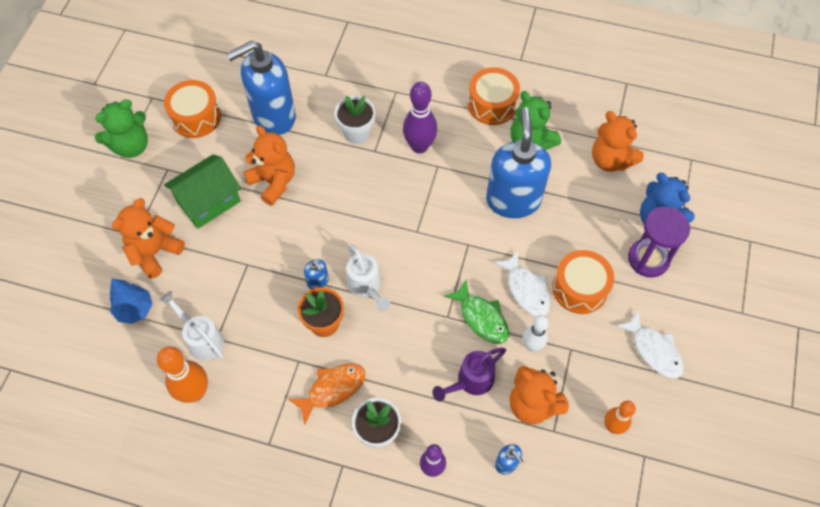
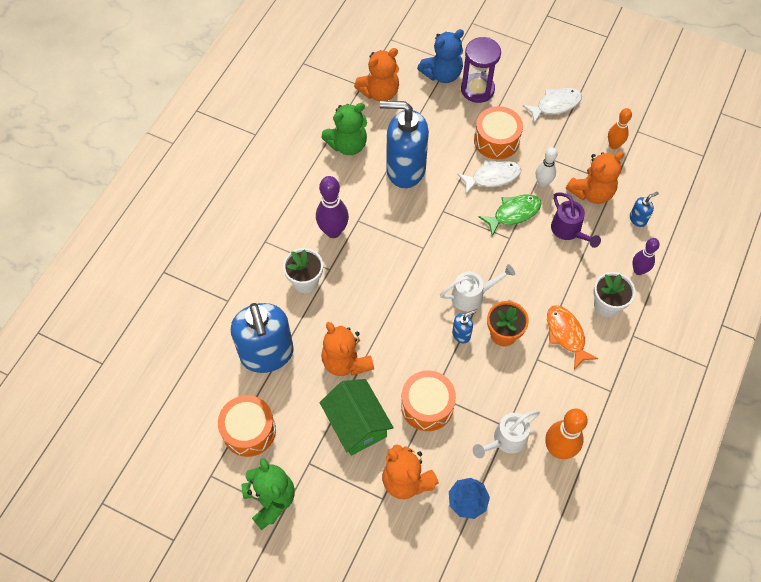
camera: 80 degrees left, 0 degrees up
orange teddy bear [243,126,295,206] -> orange teddy bear turned 90 degrees counterclockwise [321,322,374,376]
orange drum [468,67,520,125] -> orange drum moved to [401,370,456,431]

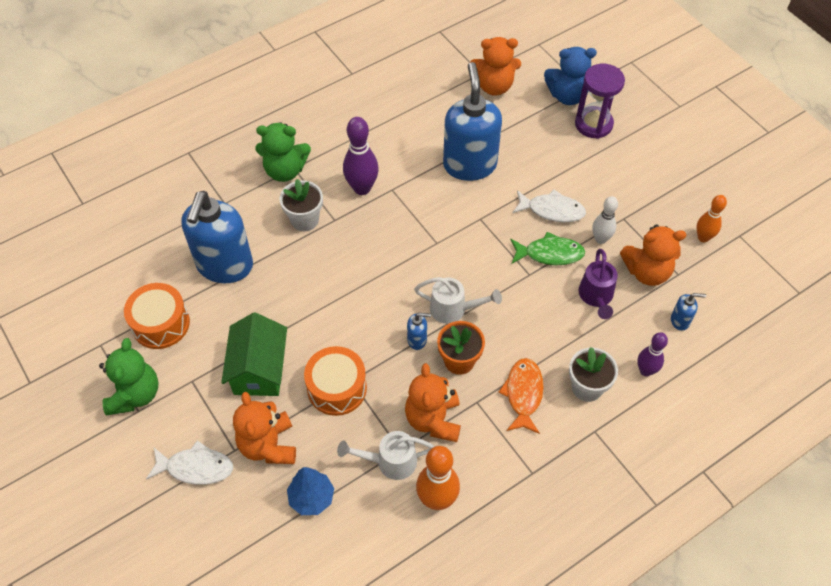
camera: 30 degrees right, 5 degrees down
green teddy bear [321,103,367,155] -> green teddy bear moved to [255,122,311,182]
orange teddy bear [321,322,374,376] -> orange teddy bear moved to [405,363,461,442]
blue soap dispenser [380,101,429,188] -> blue soap dispenser turned 45 degrees clockwise [443,62,502,181]
orange drum [474,106,523,160] -> none
white fish [523,88,582,124] -> white fish moved to [146,440,233,485]

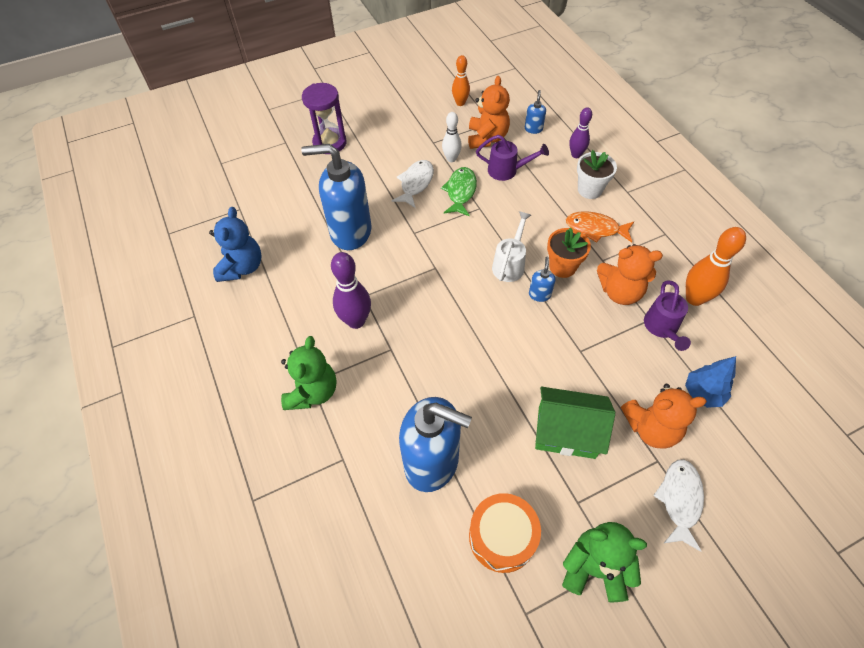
camera: 80 degrees left, 0 degrees up
white flower pot [280,179,323,231] -> none
orange drum [304,346,367,416] -> none
white watering can [337,431,435,480] -> purple watering can [644,280,691,351]
orange teddy bear [470,37,521,96] -> none
blue teddy bear [544,47,597,105] -> blue teddy bear moved to [209,207,262,282]

